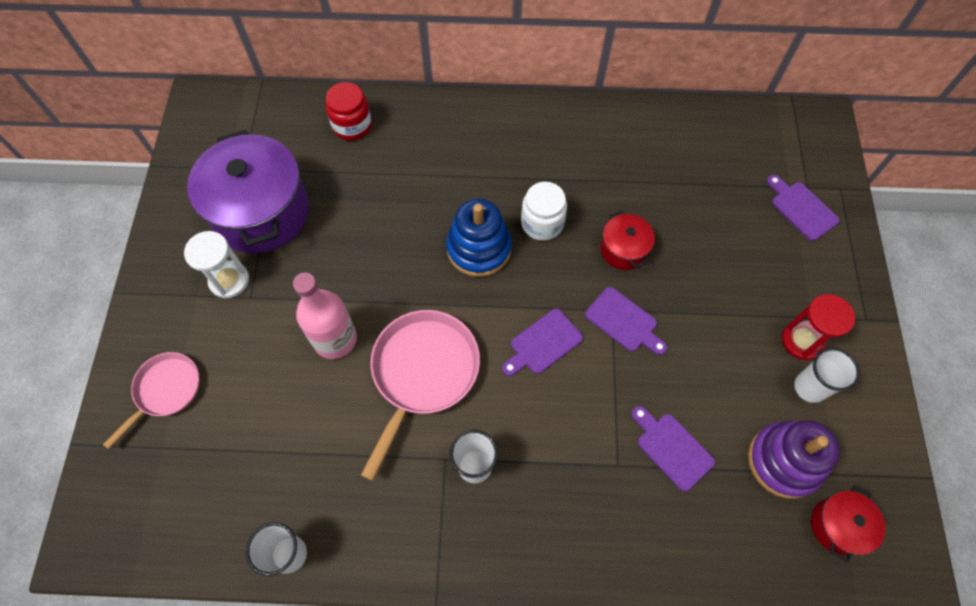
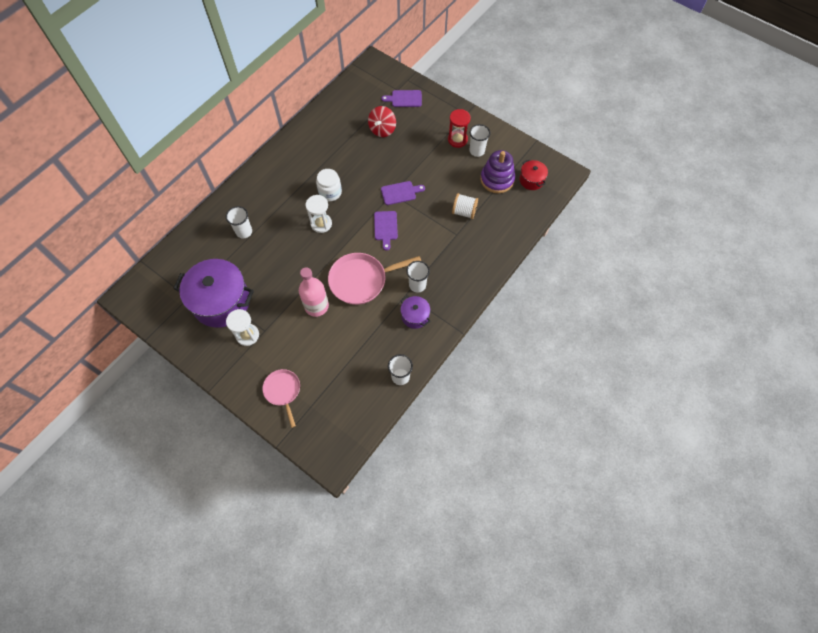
camera: 55 degrees left, 0 degrees up
red jar [326,82,372,141] -> none
pink pan [361,310,480,481] -> pink pan turned 75 degrees counterclockwise [328,253,421,305]
blue stacking toy [446,199,512,277] -> white hourglass [305,195,332,233]
red pot [600,211,655,270] -> none
purple cutting board [632,406,715,491] -> white spool [452,193,478,219]
none -> white cup [226,206,252,238]
none -> red spinning top [368,106,396,137]
none -> purple pot [400,296,431,329]

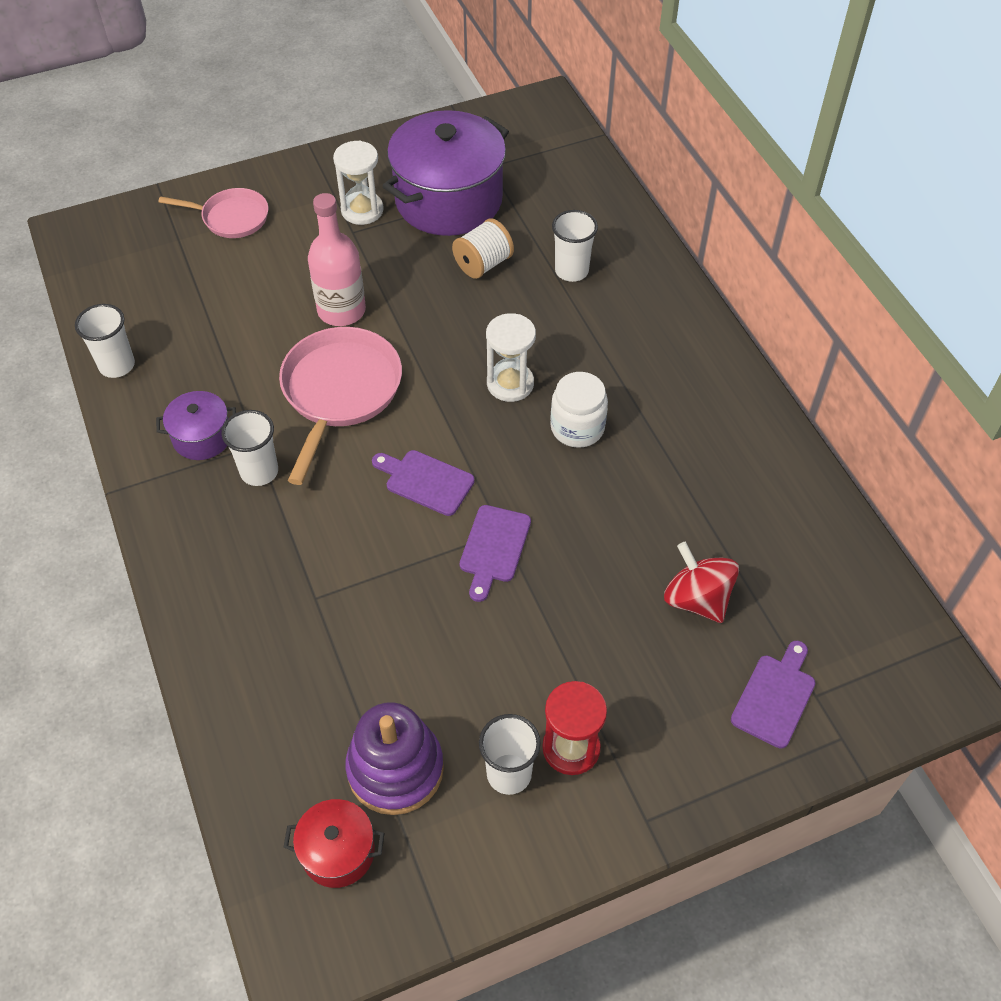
camera: 120 degrees right, 10 degrees down
white spool [452,193,478,219] -> white spool moved to [452,218,514,279]

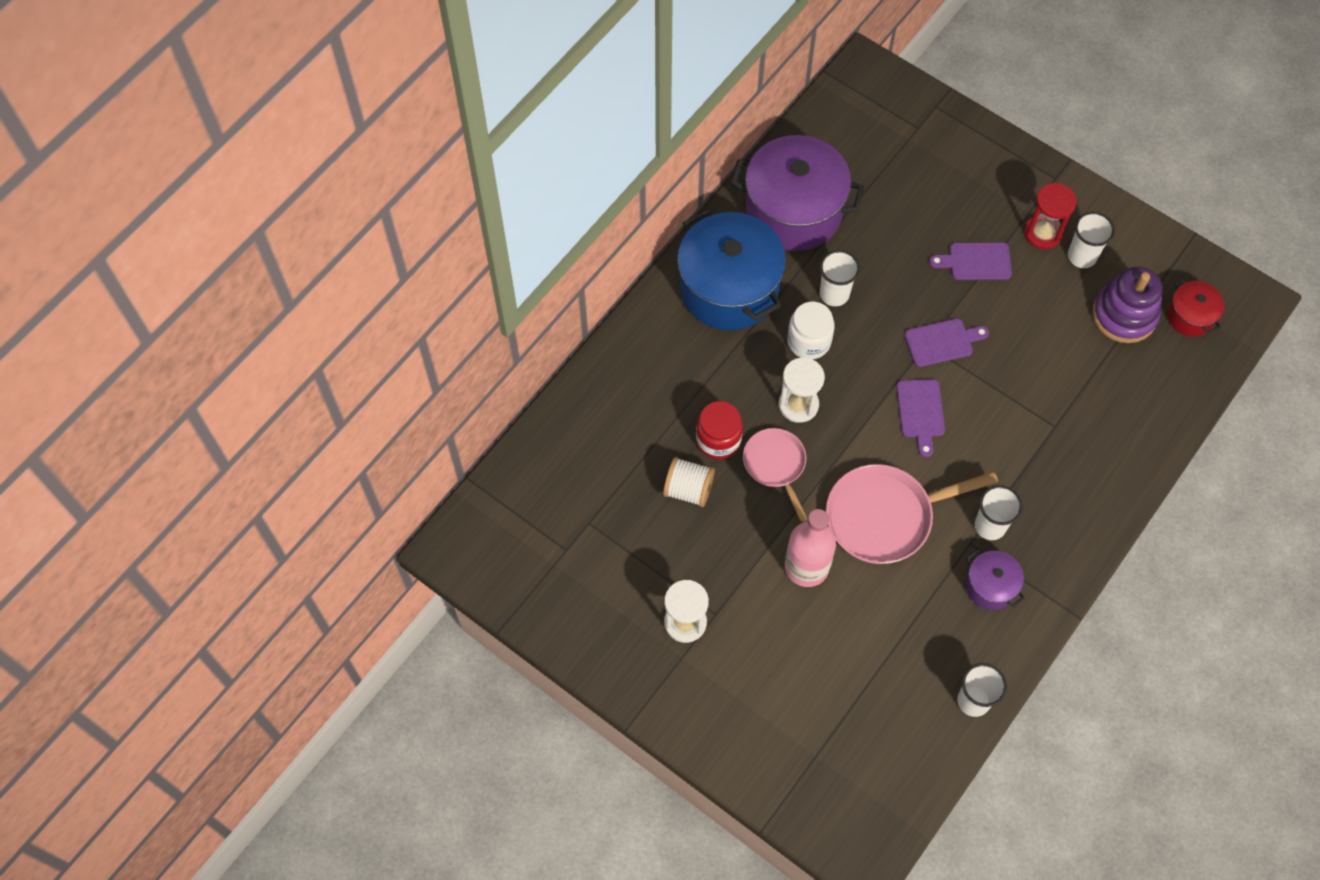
camera: 120 degrees left, 10 degrees up
pink pan [158,188,268,238] -> pink pan moved to [743,428,808,521]
purple pot [383,110,509,236] -> purple pot moved to [731,135,864,251]
white cup [552,210,598,282] -> white cup moved to [820,250,860,306]
red spinning top [664,542,739,623] -> none
purple cutting board [731,641,815,748] -> purple cutting board moved to [929,242,1012,280]
none -> blue pot [677,209,786,330]
none -> red jar [696,401,743,459]

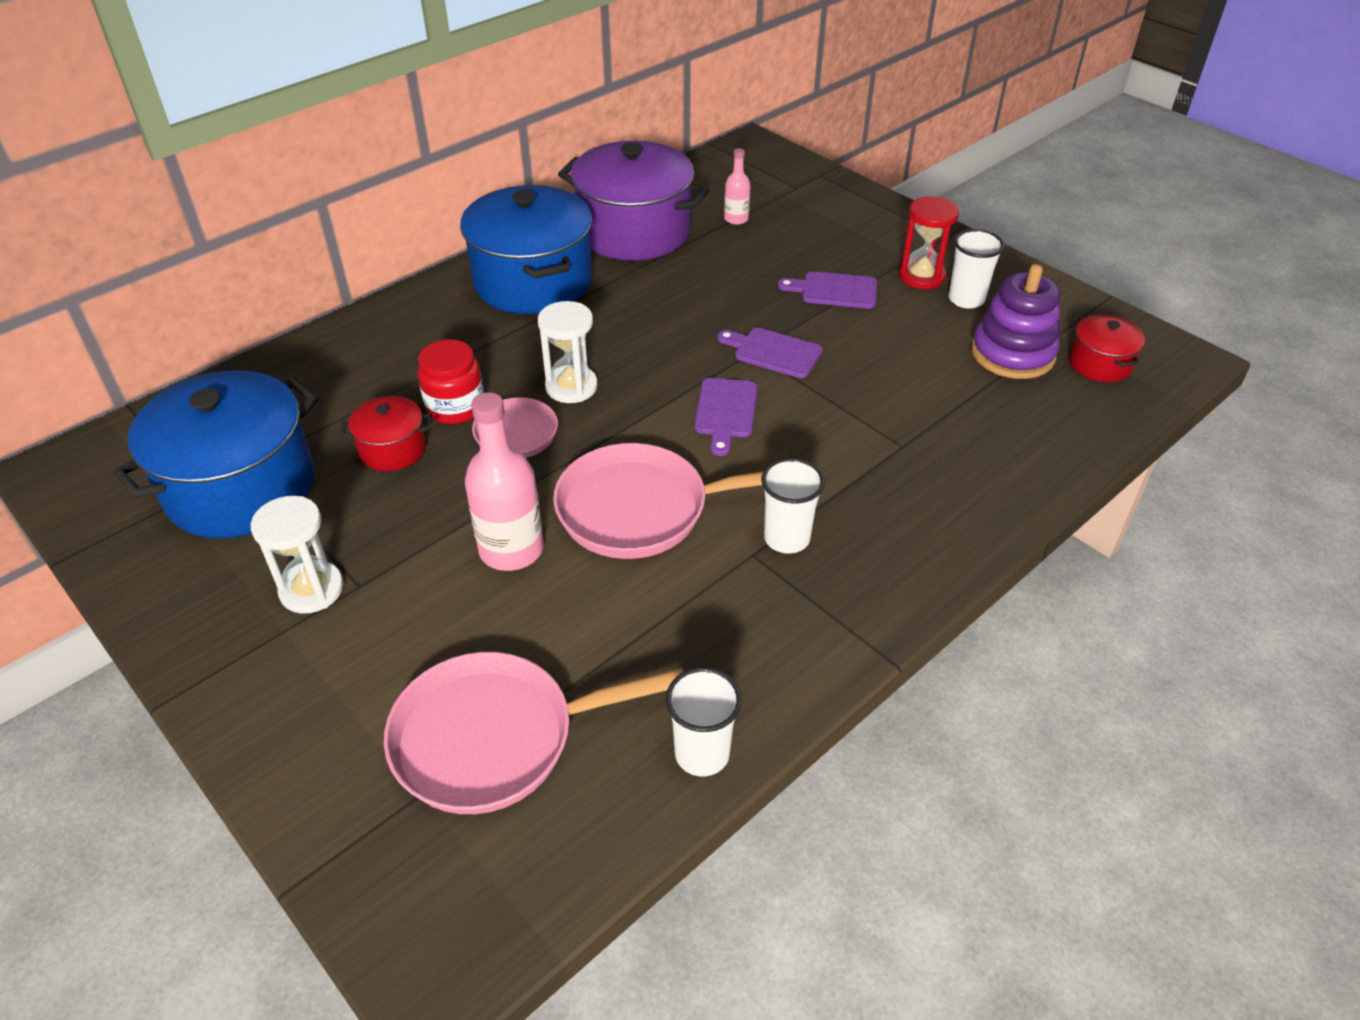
camera: 10 degrees right, 20 degrees down
white spool [663,457,715,507] -> red pot [340,396,432,471]
white jar [787,302,835,359] -> none
white cup [820,250,860,306] -> none
purple cutting board [905,319,989,367] -> purple cutting board turned 150 degrees counterclockwise [717,328,823,378]
purple pot [966,549,1025,610] -> none
none -> blue pot [113,370,319,539]
none -> pink pan [384,652,683,814]
none -> pink bottle [724,148,751,225]

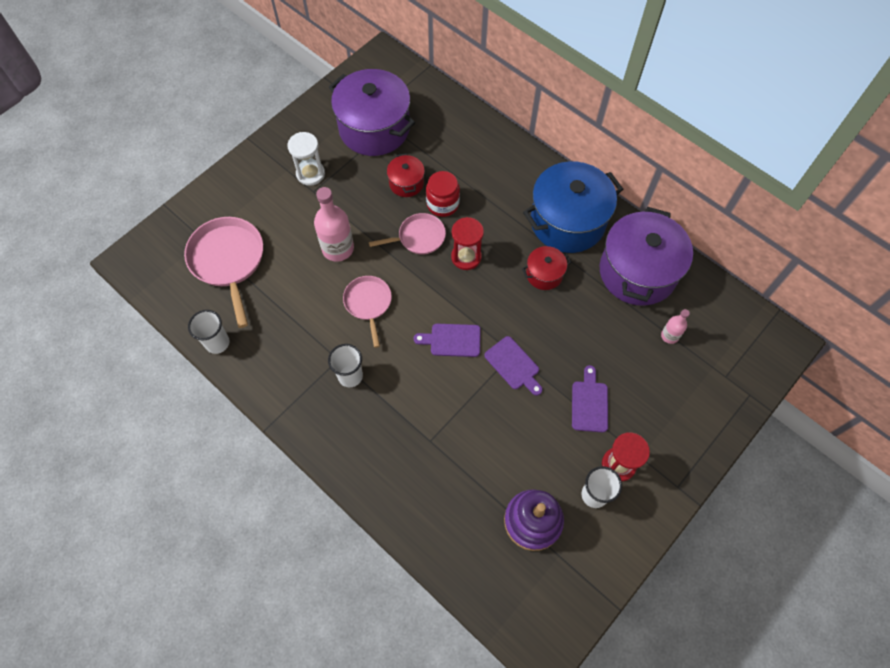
camera: 85 degrees right, 20 degrees up
blue pot [113,370,319,539] -> purple pot [329,69,415,156]
white hourglass [538,301,597,403] -> red hourglass [451,217,484,270]
pink pan [553,443,763,559] -> pink pan [343,276,392,348], size x0.61
purple cutting board [717,328,823,378] -> purple cutting board turned 120 degrees clockwise [484,336,543,396]
red pot [1069,314,1145,382] -> red pot moved to [522,246,572,290]

